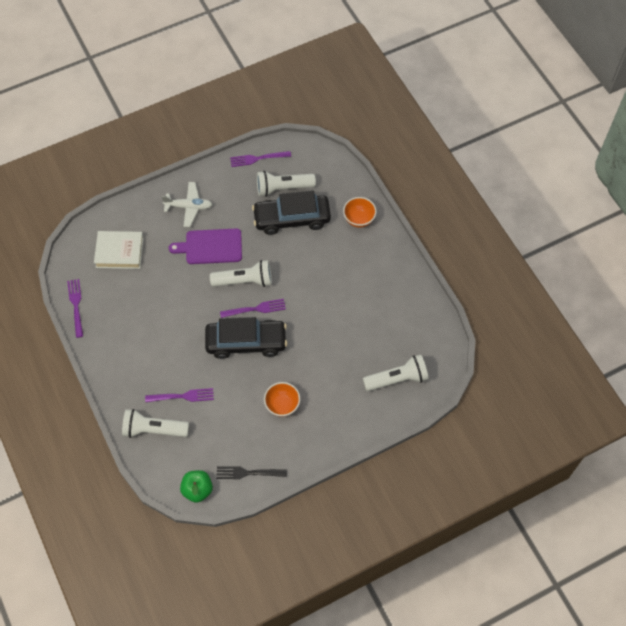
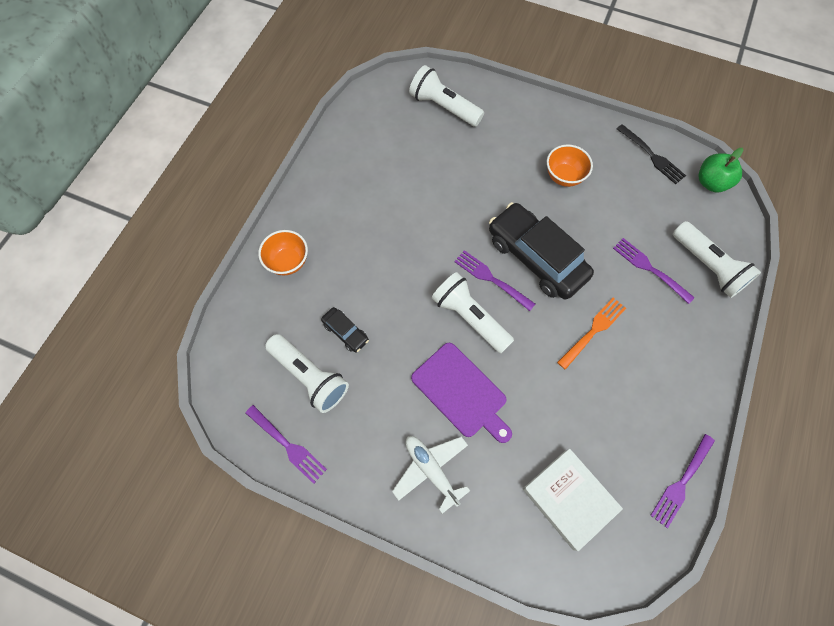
camera: 130 degrees left, 5 degrees up
black car [252,190,331,235] -> black car [321,307,369,352], size x0.45
none -> orange fork [557,298,626,370]

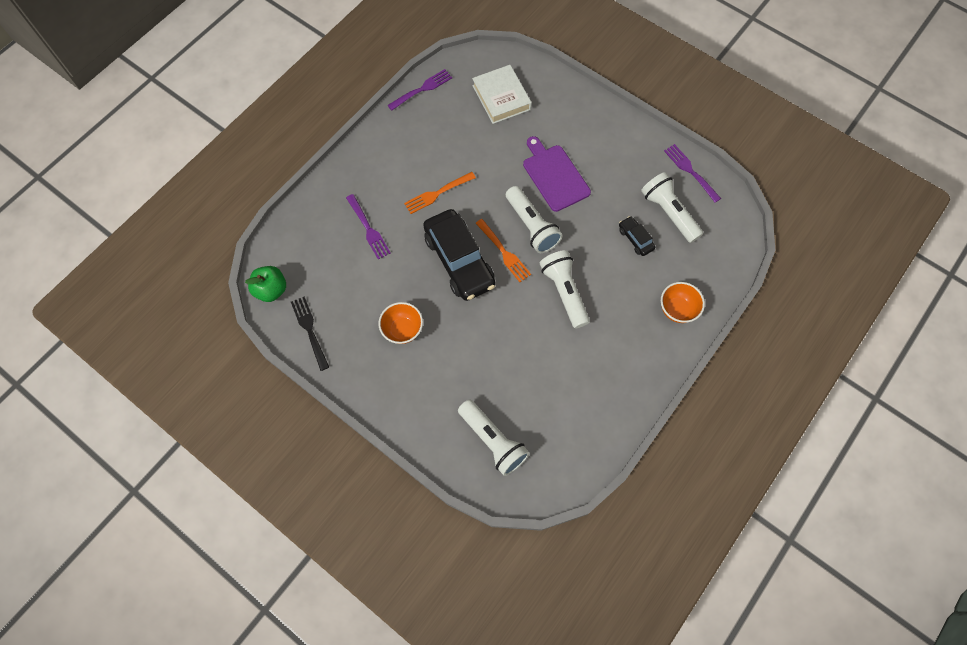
camera: 165 degrees left, 0 degrees up
white plane [392,436,470,514] -> none
purple fork [454,250,535,311] -> orange fork [476,219,531,282]
white flashlight [673,221,761,298] -> white flashlight moved to [540,250,590,329]

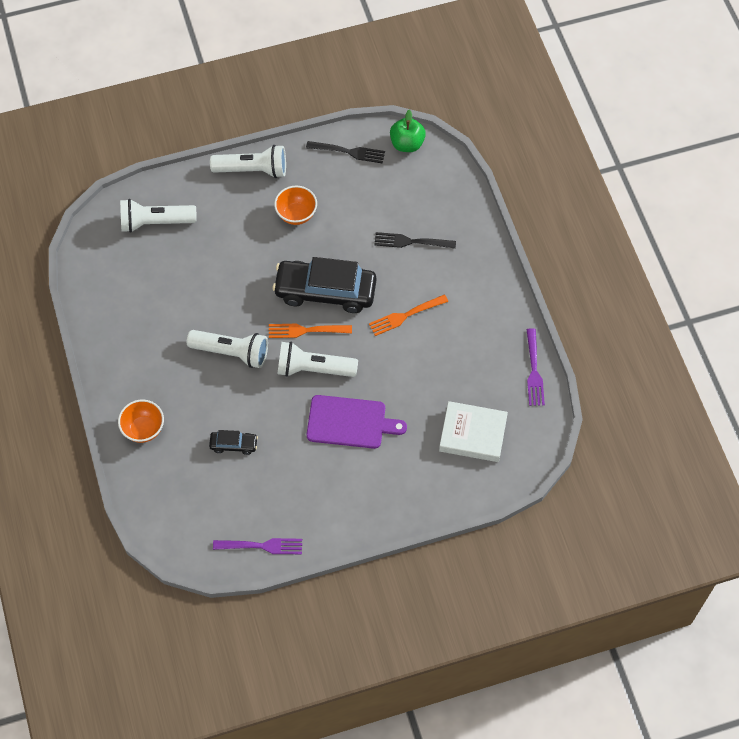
camera: 125 degrees right, 5 degrees down
purple fork [346,194,391,259] -> black fork [374,232,456,249]
orange fork [404,172,476,214] -> orange fork turned 120 degrees counterclockwise [369,295,448,336]
white flashlight [641,172,703,243] -> white flashlight moved to [210,145,286,178]

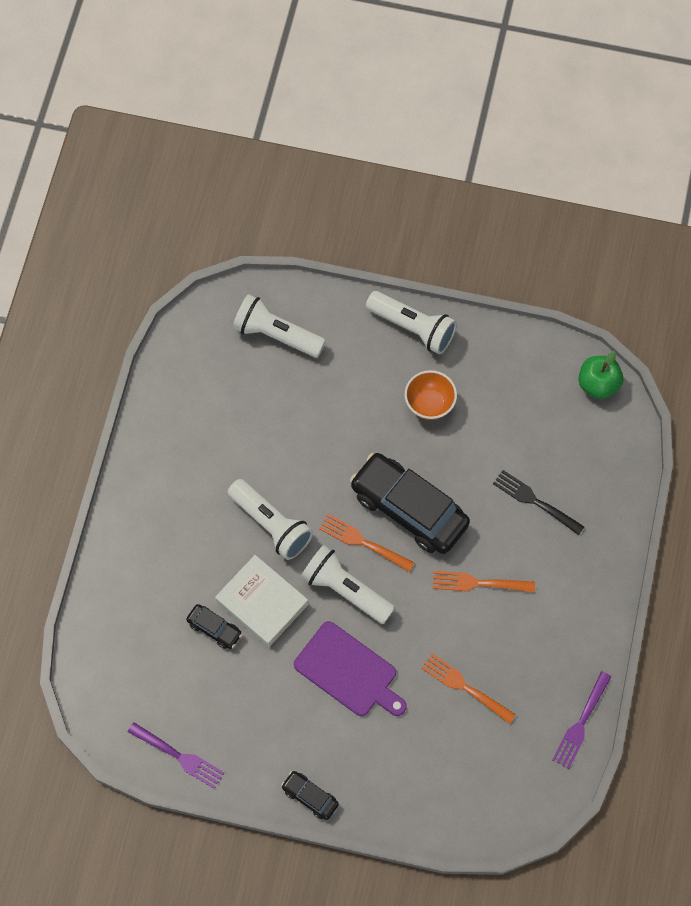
camera: 30 degrees right, 5 degrees up
orange bowl [118,400,164,443] -> none
black fork [306,141,385,164] -> none
white book [439,401,508,462] -> white book moved to [215,555,308,647]
none -> black car [281,771,339,820]
none -> orange fork [422,653,516,724]

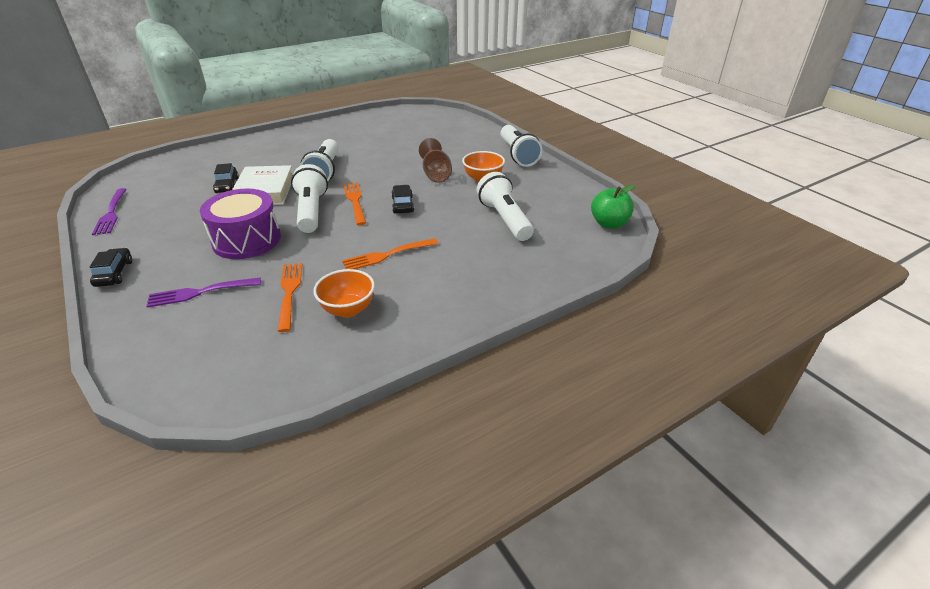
camera: 45 degrees right, 30 degrees down
white flashlight [233,294,326,358] -> white flashlight moved to [477,172,534,241]
purple cutting board [294,621,407,716] -> purple drum [200,189,281,259]
black car [350,453,470,554] -> black car [391,185,414,213], size x0.45
orange fork [433,571,535,593] -> orange fork turned 75 degrees counterclockwise [342,238,438,269]
black fork [493,470,584,535] -> none
purple fork [552,671,612,769] -> purple fork moved to [146,277,261,308]
none -> orange bowl [313,269,375,318]
none -> brown goblet [419,138,452,183]

